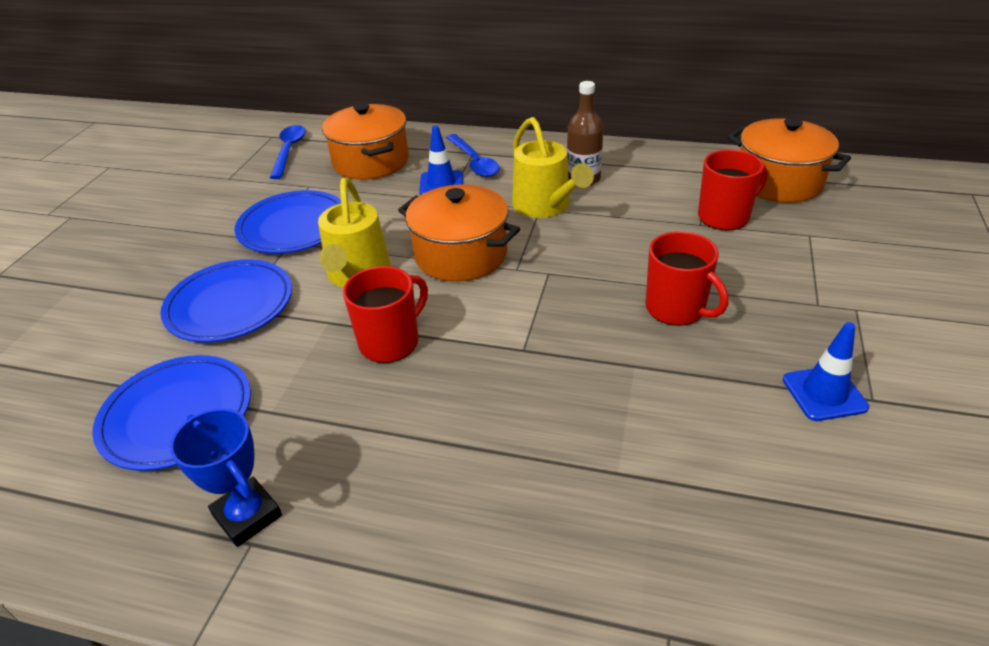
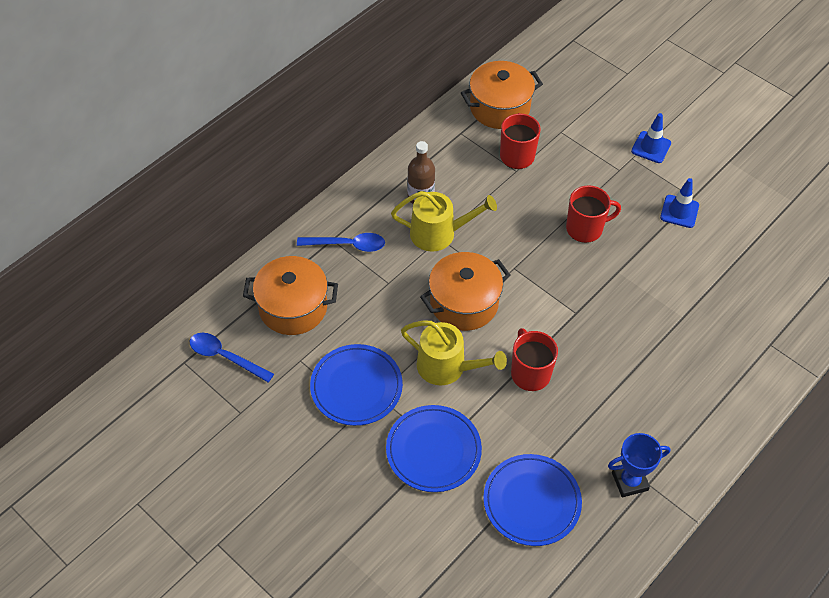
camera: 65 degrees left, 15 degrees up
blue traffic cone [419,125,463,195] -> blue traffic cone moved to [631,113,671,163]

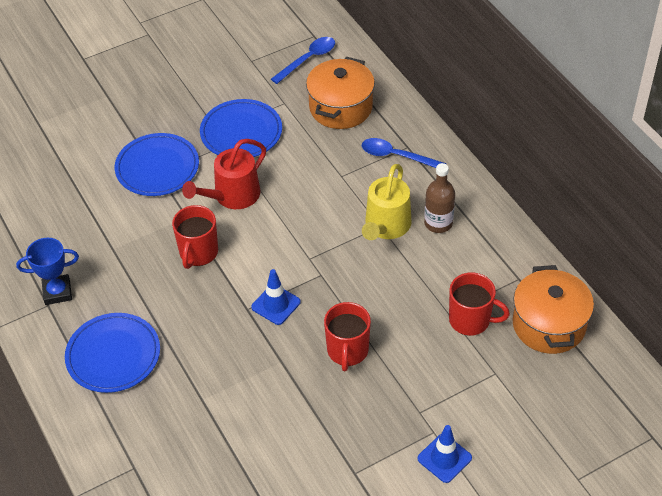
camera: 110 degrees right, 5 degrees down
blue spoon [297,233,385,252] -> blue spoon turned 90 degrees clockwise [362,138,447,168]
yellow watering can [401,320,507,386] -> red watering can [182,139,266,209]
orange pot [420,252,510,331] -> none
blue plate [483,454,582,546] -> blue plate moved to [65,313,160,393]
red mug [511,328,558,391] -> red mug turned 105 degrees clockwise [172,205,218,269]
blue trophy [608,433,671,497] -> blue trophy turned 75 degrees clockwise [16,238,79,305]
blue traffic cone [660,178,699,228] -> blue traffic cone moved to [251,269,301,325]

